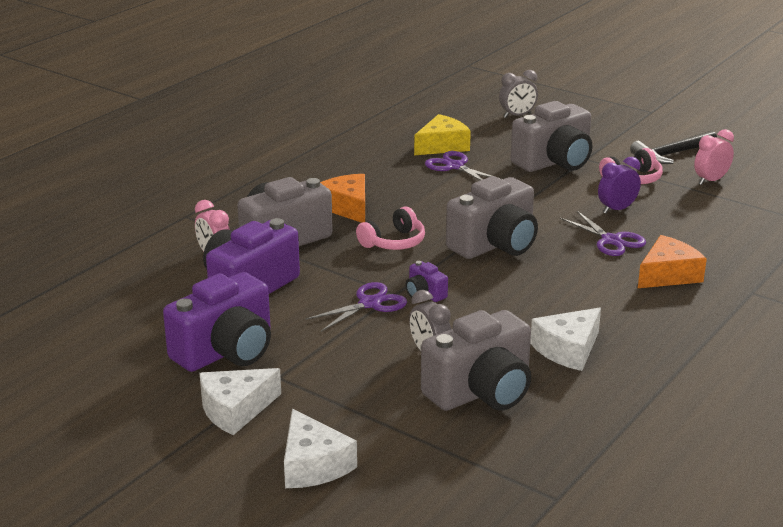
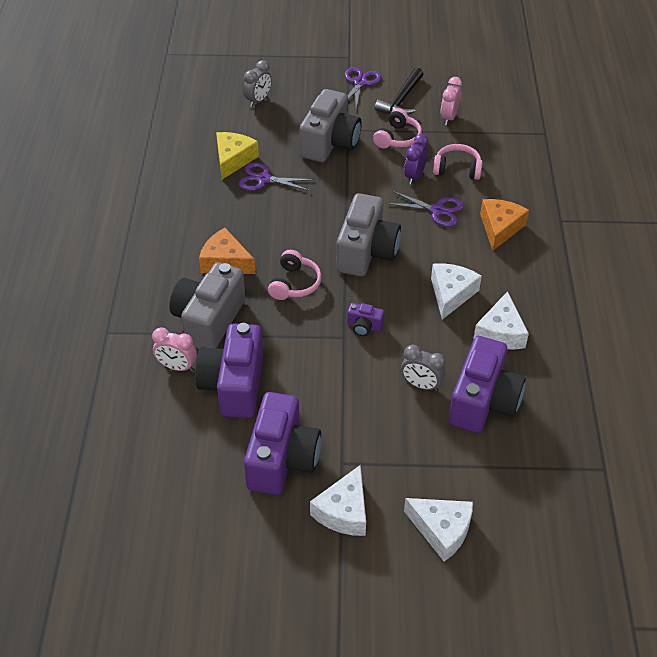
camera: 35 degrees left, 20 degrees up
purple scissors [305,282,407,332] -> purple scissors moved to [345,67,381,108]
grey camera [421,310,531,411] -> purple camera [449,336,526,433]
none -> white cheese [431,263,482,320]
none -> pink headphones [433,144,482,180]

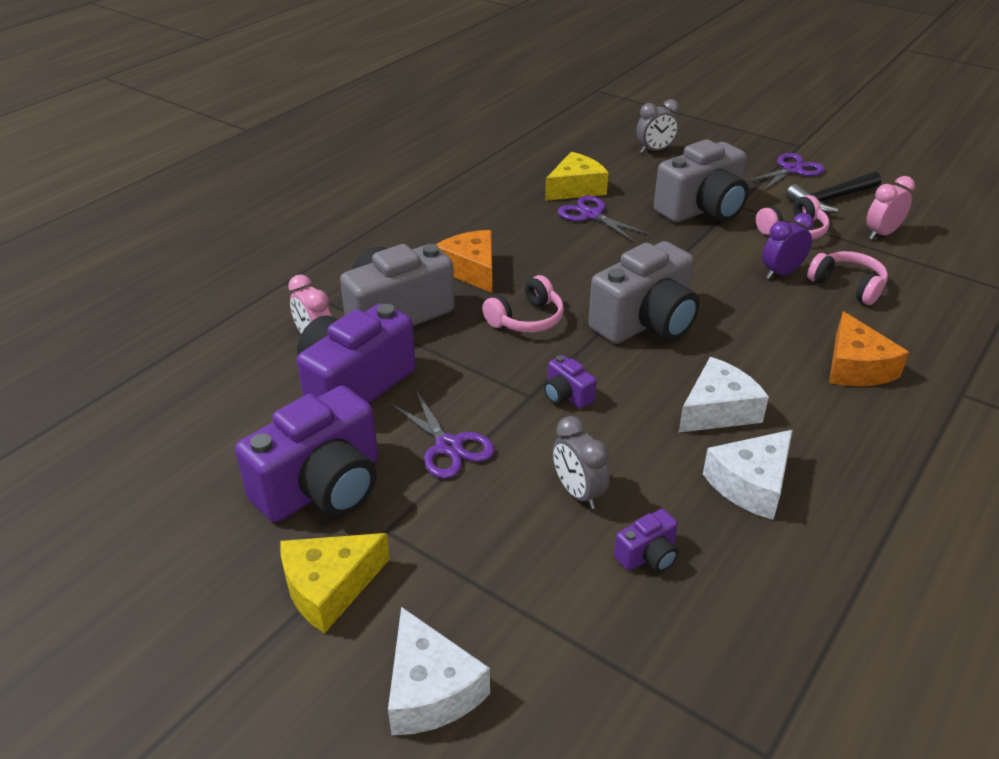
camera: 35 degrees right, 10 degrees down
white cheese [310,465,366,536] -> yellow cheese [280,533,390,634]
purple scissors [386,191,464,227] -> purple scissors moved to [390,391,495,479]
purple camera [449,336,526,433] -> purple camera [614,509,678,572], size x0.44
orange cheese [480,199,529,250] -> orange cheese turned 120 degrees clockwise [829,311,909,386]

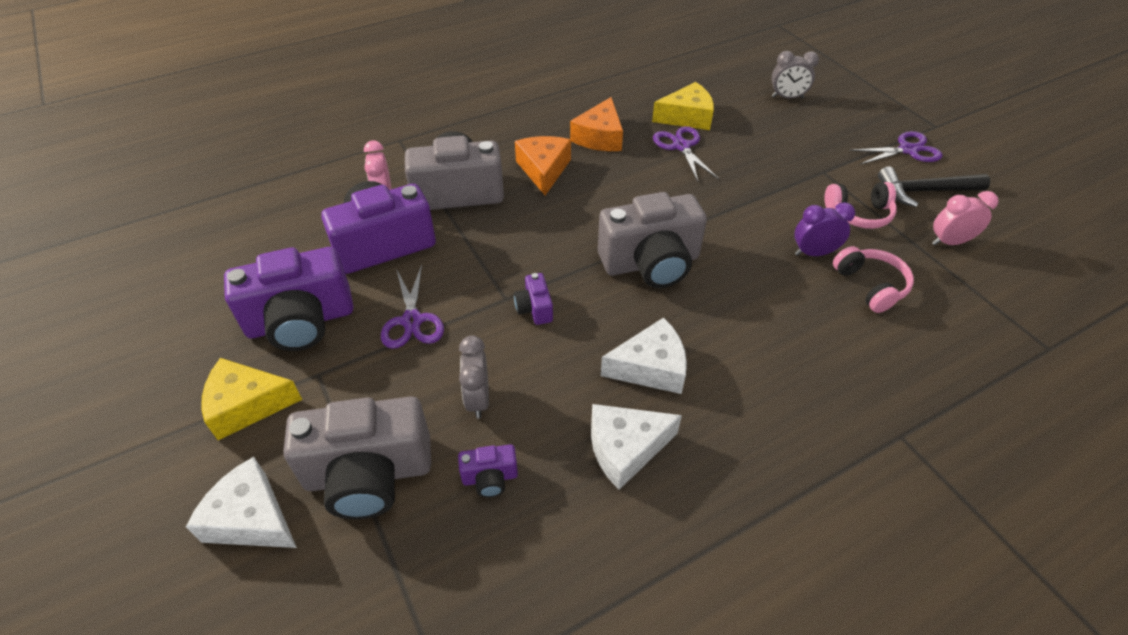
camera: 25 degrees right, 10 degrees up
white cheese [388,607,490,735] -> white cheese turned 120 degrees clockwise [186,457,297,548]
pink headphones [482,275,564,333] -> none
grey camera [654,140,749,223] -> grey camera moved to [283,396,431,519]
orange cheese [829,311,909,386] -> orange cheese moved to [570,97,623,151]

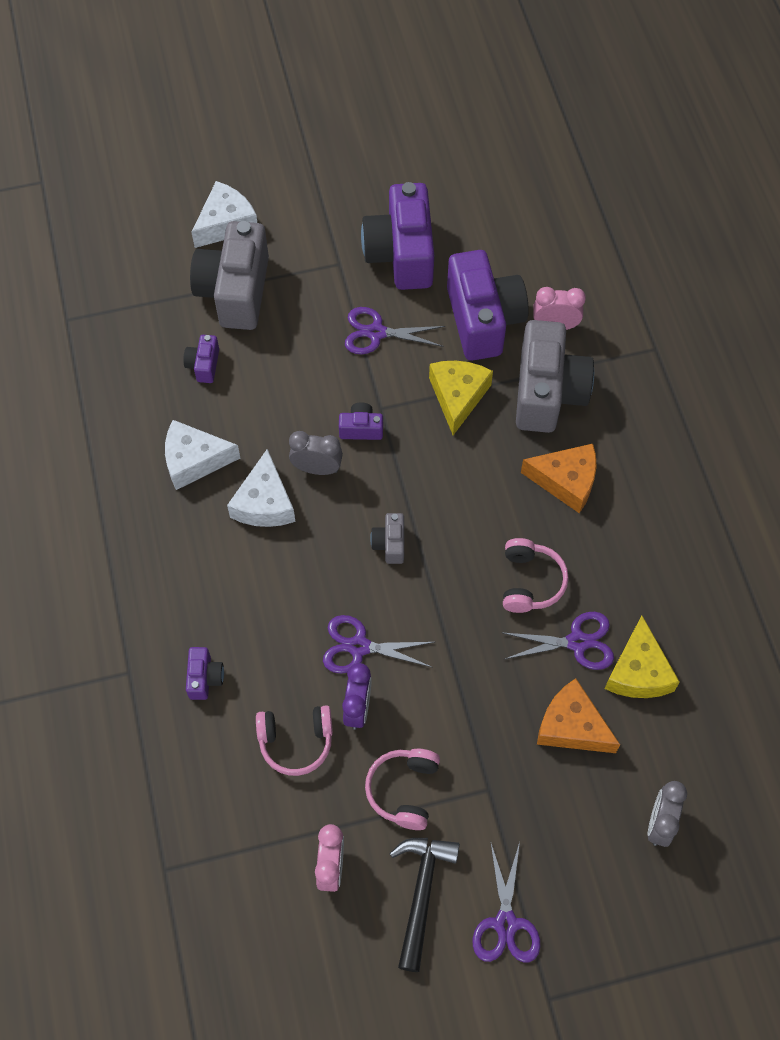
camera: 105 degrees right, 15 degrees up
yellow cheese [201,358,302,440] -> yellow cheese moved to [429,361,493,435]
grey clock [459,335,489,419] -> grey clock moved to [289,431,343,475]
orange cheese [570,97,623,151] -> orange cheese moved to [537,678,620,753]
white cheese [591,404,682,490] -> white cheese turned 90 degrees counterclockwise [165,420,240,490]
grey camera [598,192,707,288] -> grey camera [370,513,404,564], size x0.44
none -> purple camera [186,647,224,700]
none -> purple scissors [323,615,435,674]
none -> pink headphones [503,538,569,613]

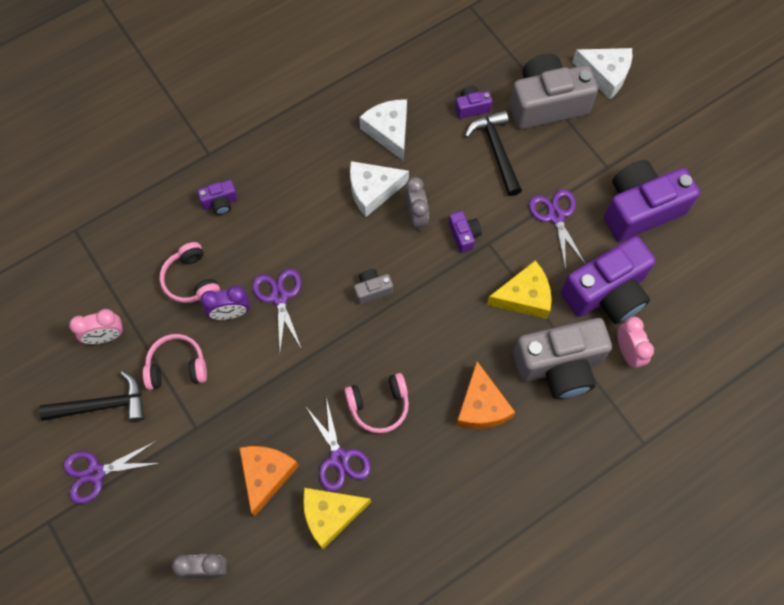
camera: 70 degrees right, 5 degrees up
none -> black hammer [465,110,522,196]

